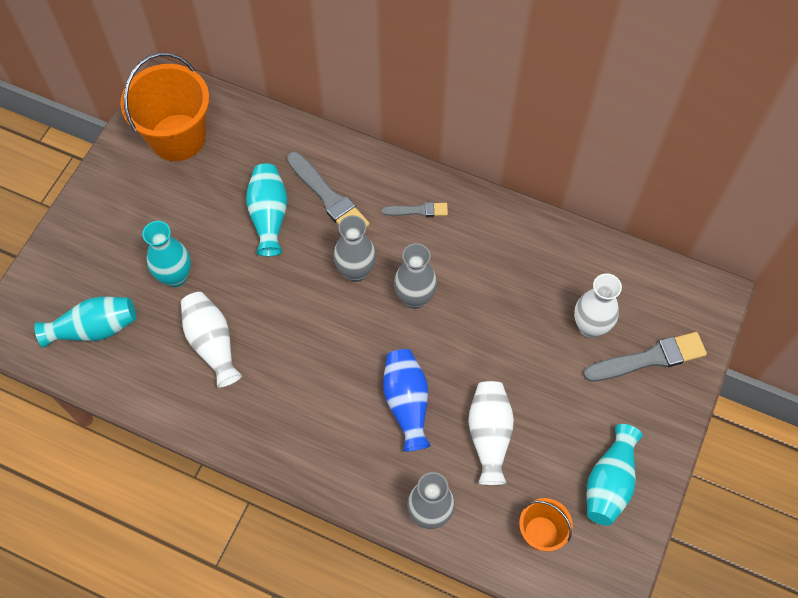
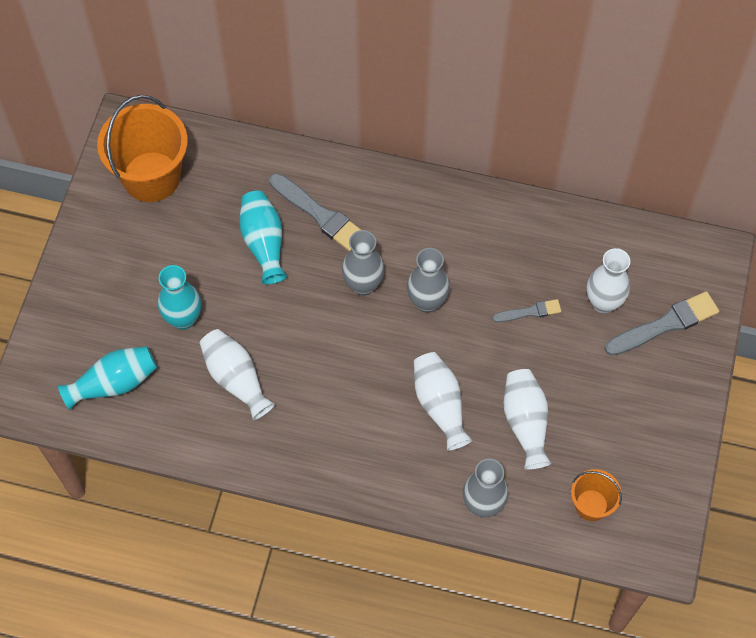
camera: 10 degrees left, 0 degrees up
grey brush [382,202,448,217] -> grey brush moved to [493,299,561,322]
blue vase [383,349,431,451] -> white vase [414,352,472,451]
turquoise vase [587,424,643,526] -> none

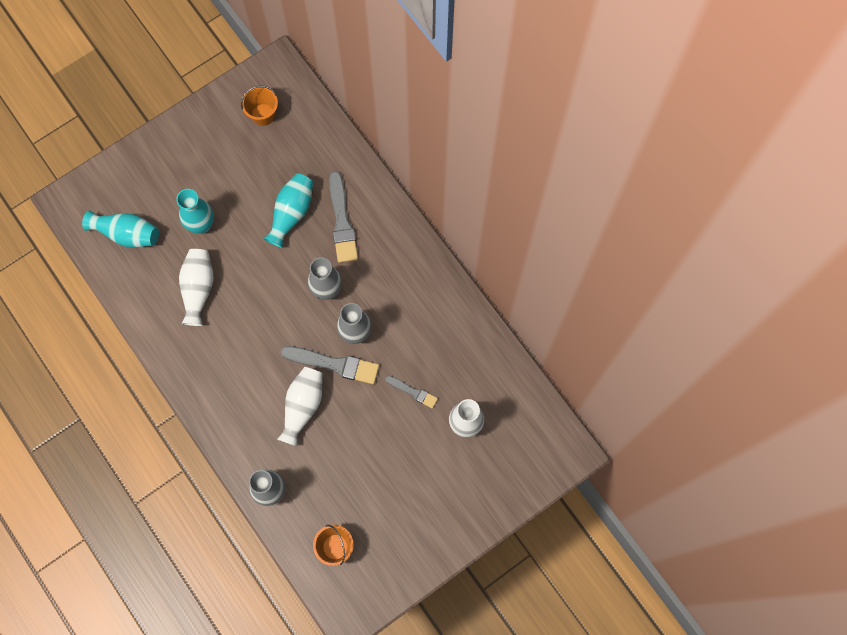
camera: 40 degrees right, 10 degrees up
orange bucket [97,95,188,202] -> orange bucket [241,86,278,126], size x0.52
white vase [503,369,551,470] -> none
grey brush [605,291,719,356] -> grey brush moved to [281,346,379,384]

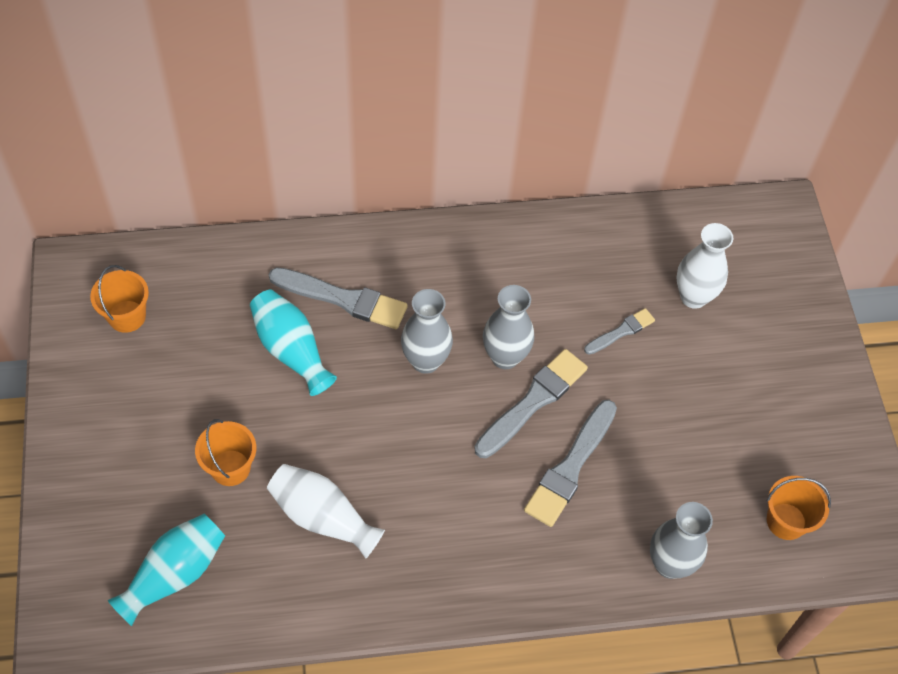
camera: 65 degrees left, 15 degrees down
turquoise vase [176,189,214,234] -> orange bucket [195,419,256,486]
white vase [277,367,323,446] -> grey brush [524,400,617,527]

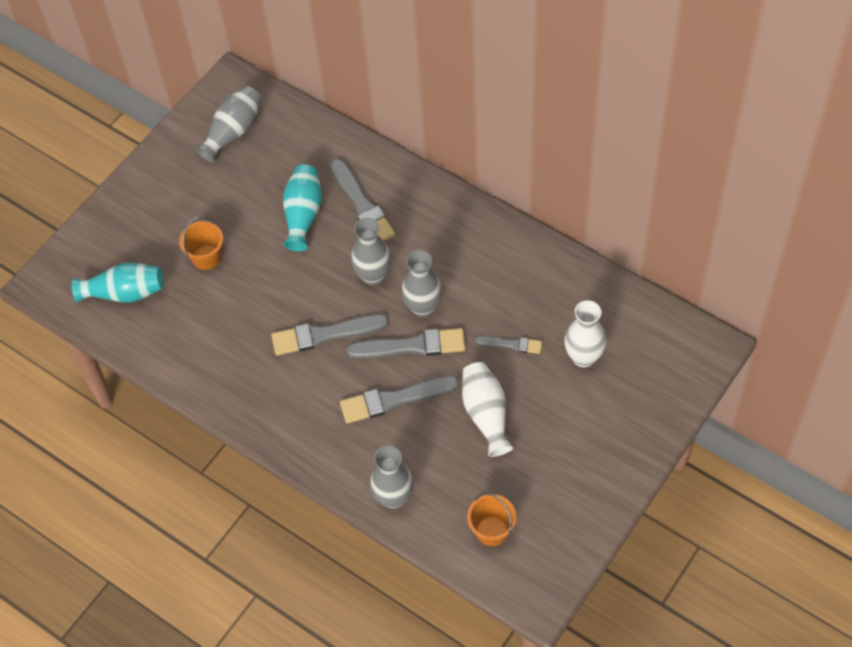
camera: 50 degrees right, 0 degrees up
orange bucket [90,265,149,333] -> grey vase [195,86,262,163]
white vase [267,464,385,559] -> white vase moved to [462,362,513,457]
none -> grey brush [271,314,389,356]

